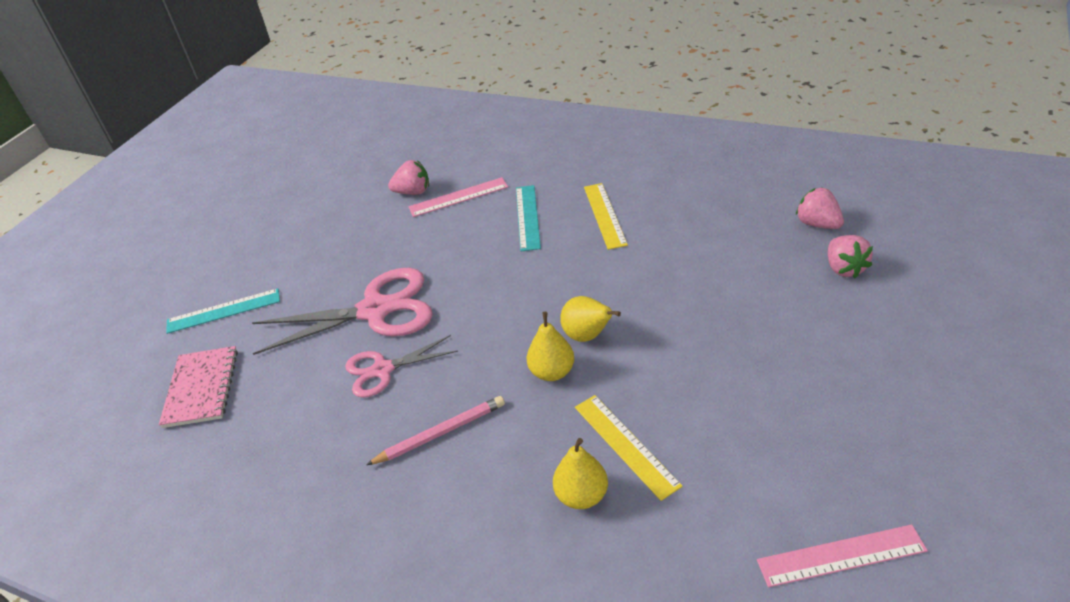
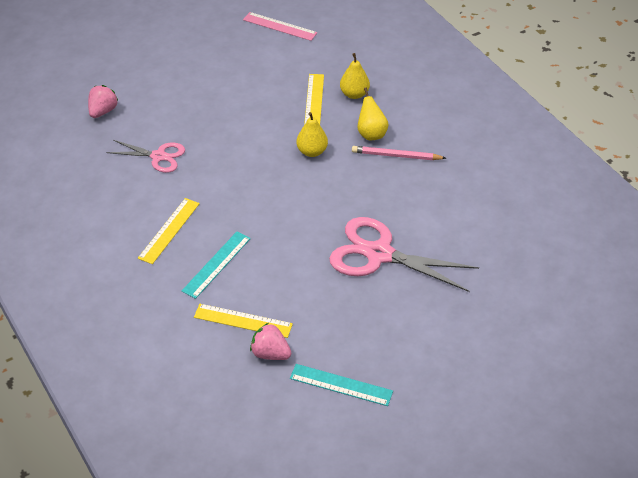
camera: 150 degrees left, 5 degrees up
pink notebook [159,346,238,428] -> none
turquoise ruler [166,288,280,334] -> turquoise ruler moved to [290,364,393,406]
pink scissors [345,335,458,398] -> pink scissors moved to [106,140,185,173]
pink ruler [408,177,508,217] -> yellow ruler [194,304,293,338]
yellow pear [560,296,621,342] -> yellow pear moved to [357,88,389,140]
pink strawberry [796,187,844,229] -> none

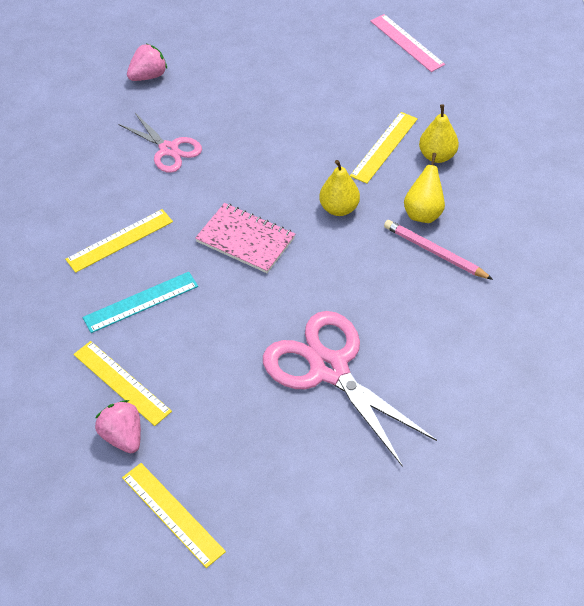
camera: 30 degrees right, 5 degrees up
turquoise ruler [290,364,393,406] -> yellow ruler [122,463,226,568]
none -> pink notebook [195,203,295,273]

